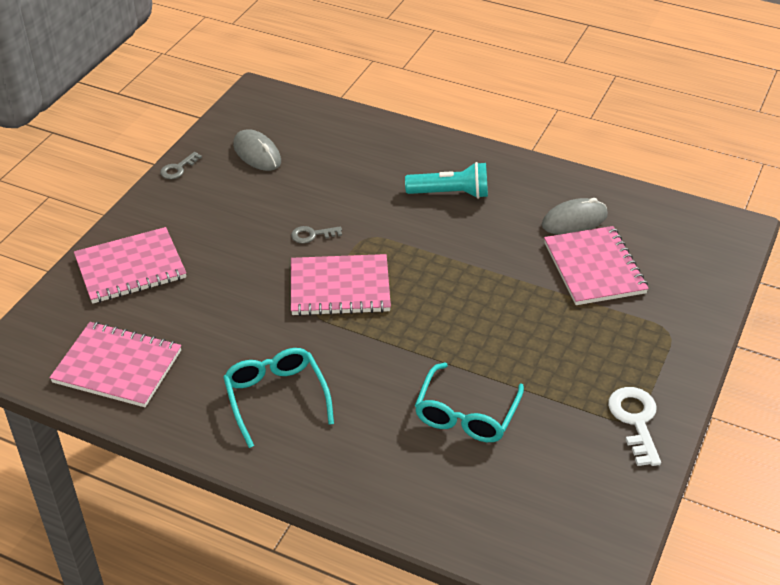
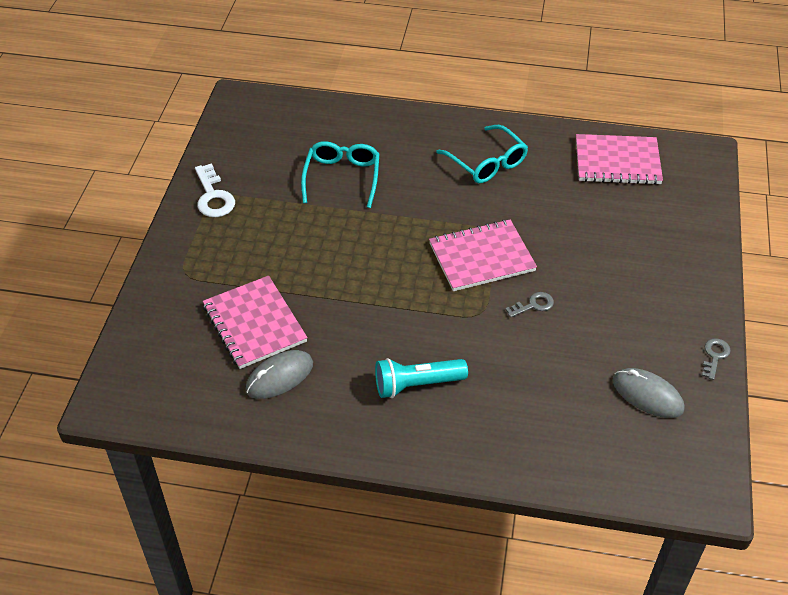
camera: 165 degrees right, 5 degrees up
pink notebook [74,227,186,304] -> none

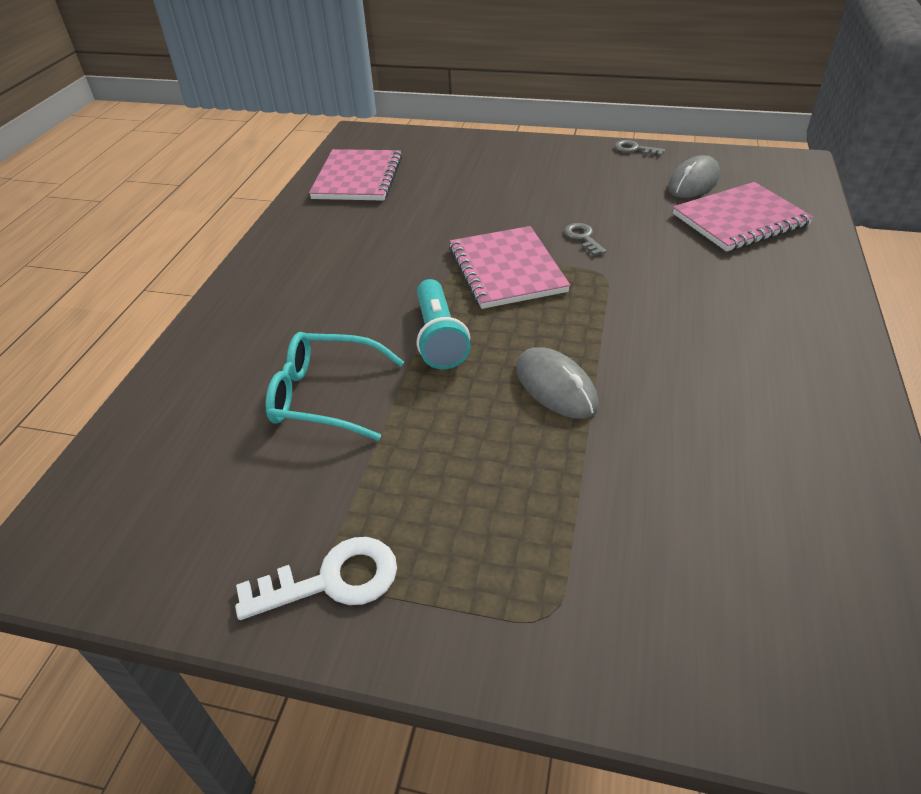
camera: 85 degrees left, 5 degrees down
pink notebook [203,276,308,369] -> pink notebook moved to [673,182,814,252]
grey mouse [245,350,313,399] -> grey mouse moved to [516,347,599,419]
turquoise flashlight [375,358,468,398] -> turquoise flashlight moved to [417,279,471,369]
turquoise glasses [436,125,528,183] -> none

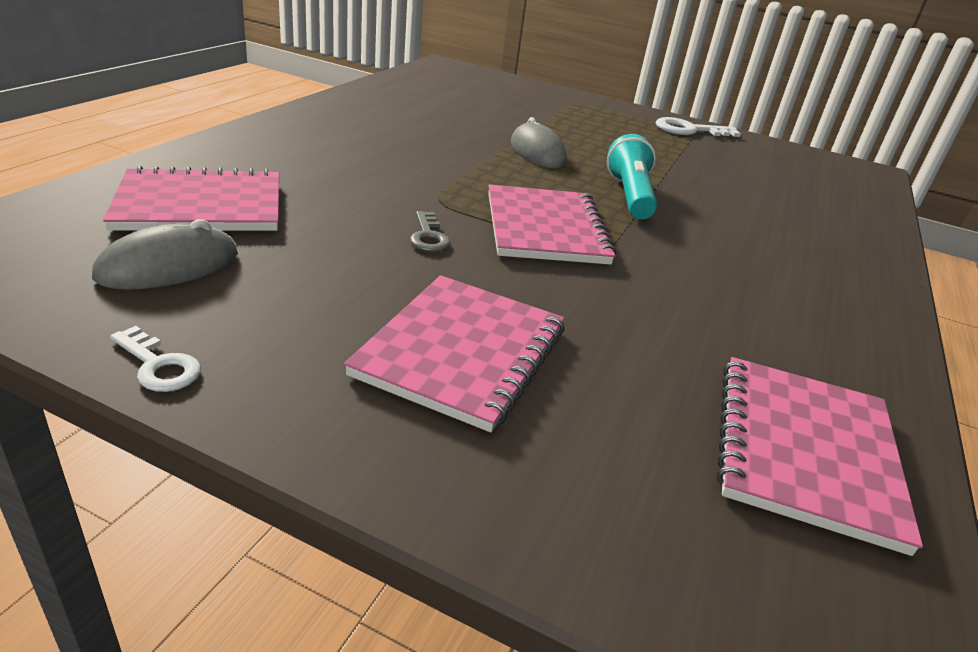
camera: 175 degrees left, 10 degrees down
turquoise glasses [266,332,404,441] -> none
grey key [615,140,665,156] -> white key [110,326,201,392]
none -> pink notebook [344,275,565,432]

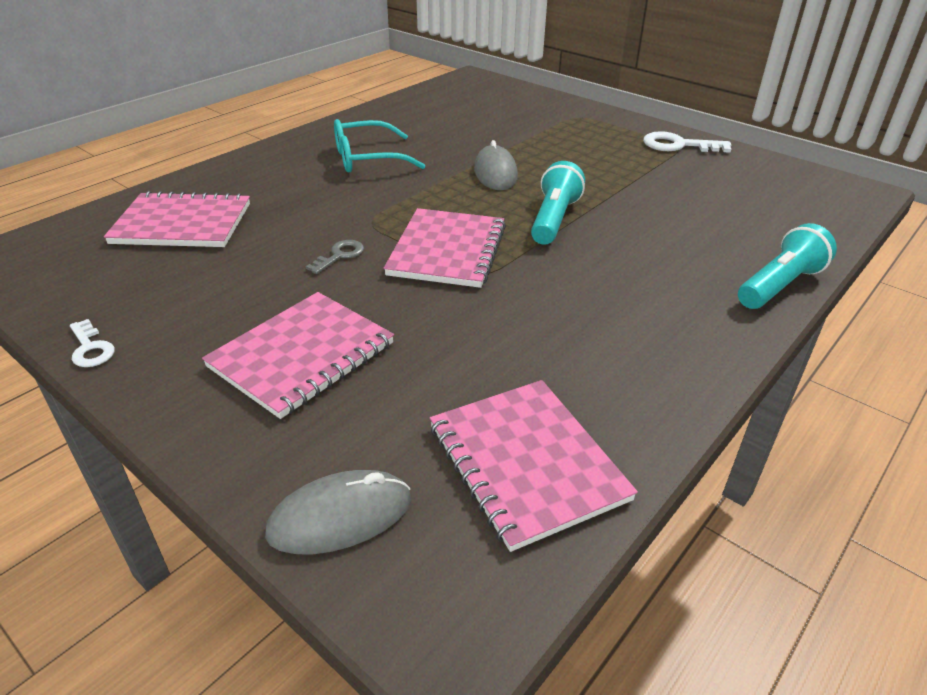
camera: 20 degrees right, 5 degrees up
grey mouse [92,219,238,290] -> grey mouse moved to [265,470,411,554]
grey key [410,211,450,252] -> grey key turned 150 degrees counterclockwise [306,240,364,274]
pink notebook [717,357,923,556] -> pink notebook turned 60 degrees counterclockwise [430,380,638,552]
none -> turquoise glasses [334,119,425,172]
none -> turquoise flashlight [738,223,837,309]

